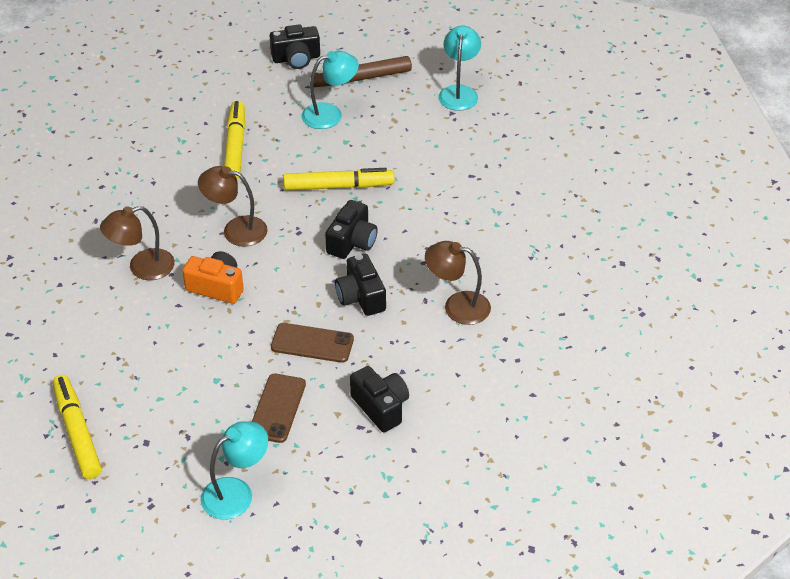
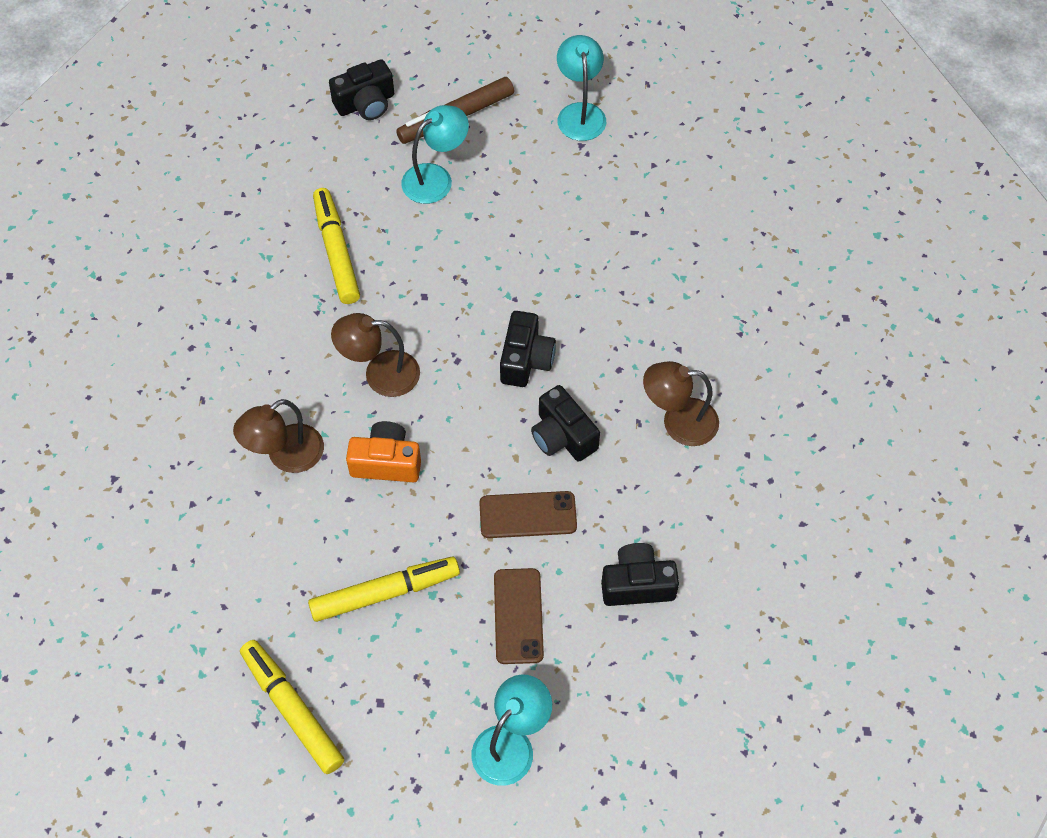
camera: 15 degrees left, 15 degrees up
yellow marker [283,168,394,191] -> yellow marker moved to [308,557,460,622]
black camera [350,366,409,432] -> black camera turned 45 degrees counterclockwise [601,543,679,606]

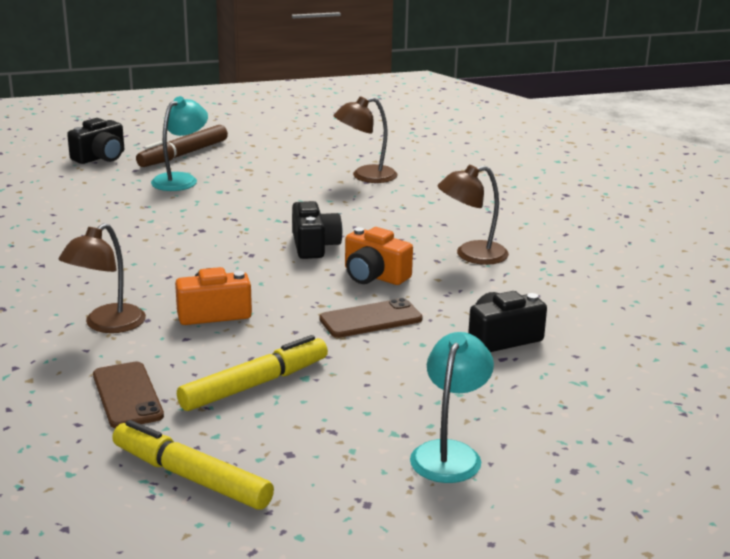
camera: 20 degrees left, 35 degrees down
yellow marker [313,188,360,304] -> none
brown lamp [331,313,420,397] -> brown lamp moved to [334,96,397,183]
brown phone [494,568,544,664] -> brown phone moved to [93,362,164,428]
black camera [531,385,600,462] -> orange camera [345,227,413,285]
turquoise lamp [557,35,606,141] -> none

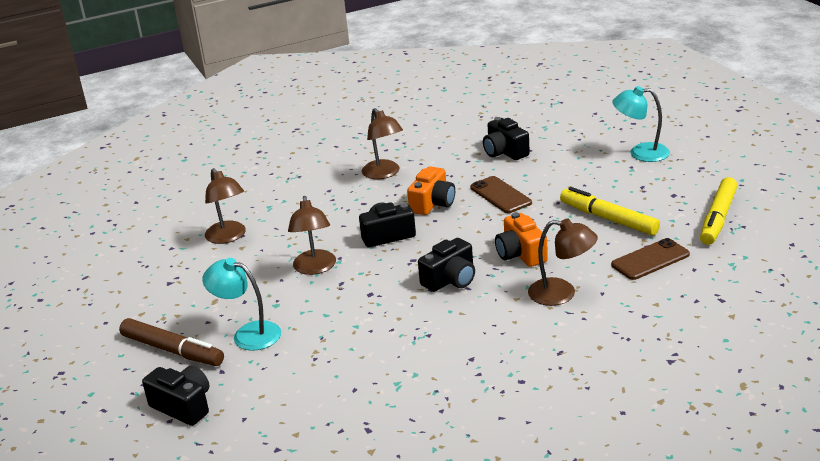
camera: 95 degrees left, 5 degrees up
none -> brown lamp [288,196,336,275]
none -> black camera [418,238,475,292]

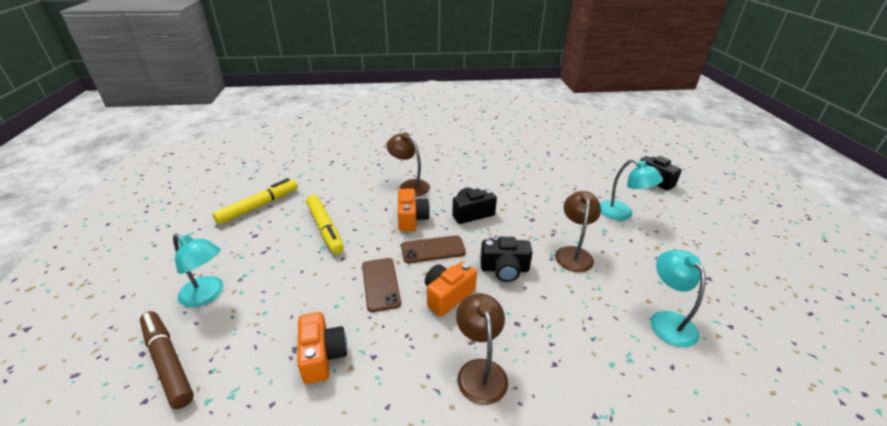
camera: 165 degrees left, 5 degrees up
brown marker [119,318,224,366] -> brown marker moved to [140,311,194,409]
brown lamp [205,168,246,244] -> turquoise lamp [651,250,706,347]
black camera [483,117,530,160] -> orange camera [297,312,347,384]
brown phone [611,238,690,280] -> brown phone moved to [401,235,466,263]

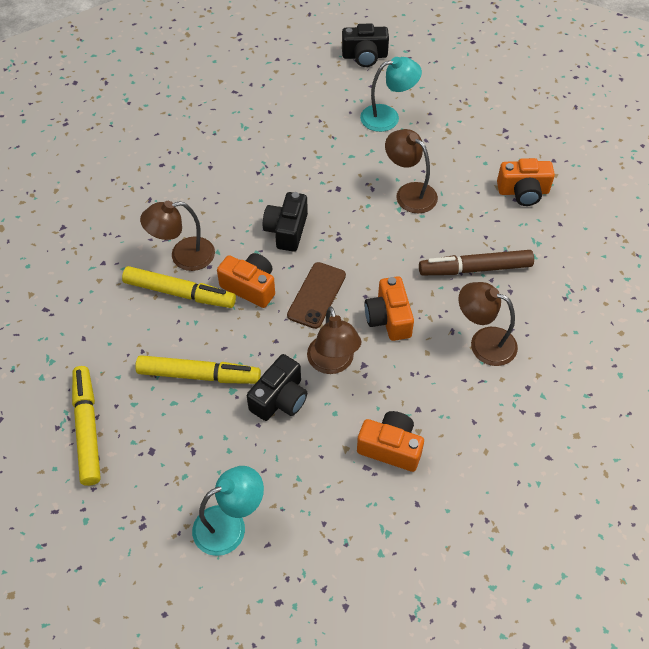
camera: 55 degrees left, 20 degrees up
brown marker [140,311,194,409] -> brown marker moved to [419,250,534,275]
brown phone [362,258,401,312] -> brown lamp [307,306,361,374]
black camera [480,237,533,282] -> black camera moved to [247,354,307,421]
turquoise lamp [651,250,706,347] -> orange camera [497,158,555,206]
none -> yellow marker [122,266,236,308]

